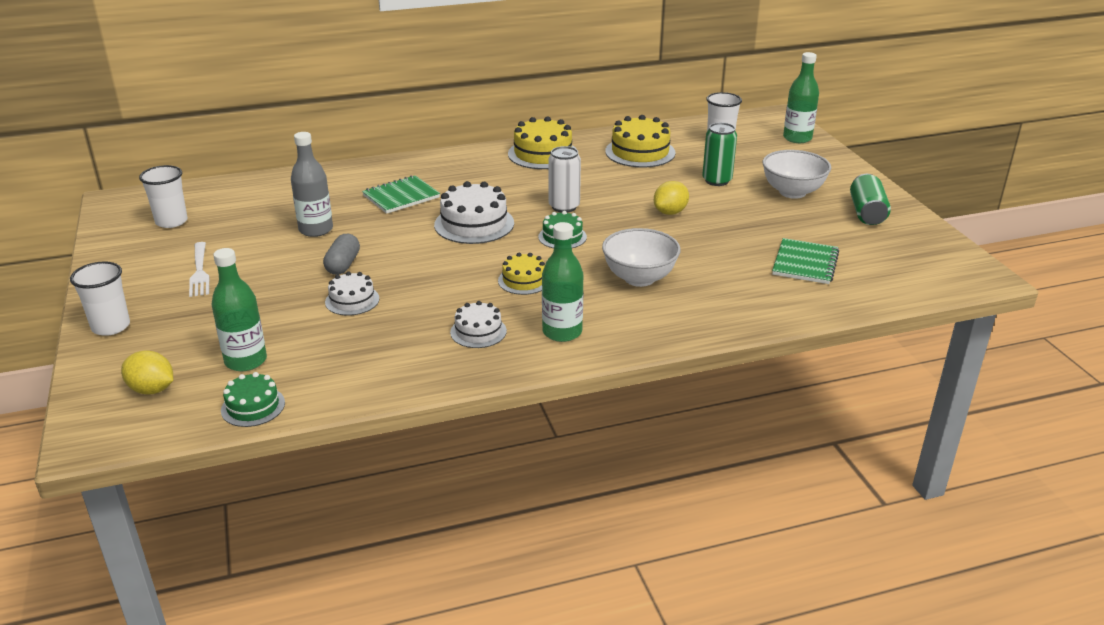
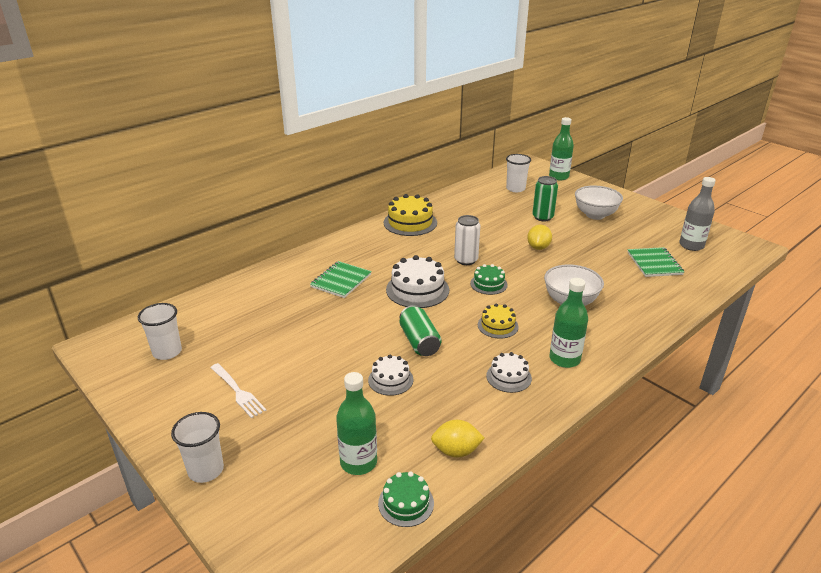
camera: 25 degrees left, 0 degrees up
yellow lemon [121,350,173,395] -> yellow lemon moved to [431,420,484,458]
grey bottle [291,132,333,237] -> grey bottle moved to [679,177,716,251]
grey capsule [323,234,360,275] -> none
yellow cake [605,115,676,168] -> none
green can [850,174,891,225] -> green can moved to [400,305,442,356]

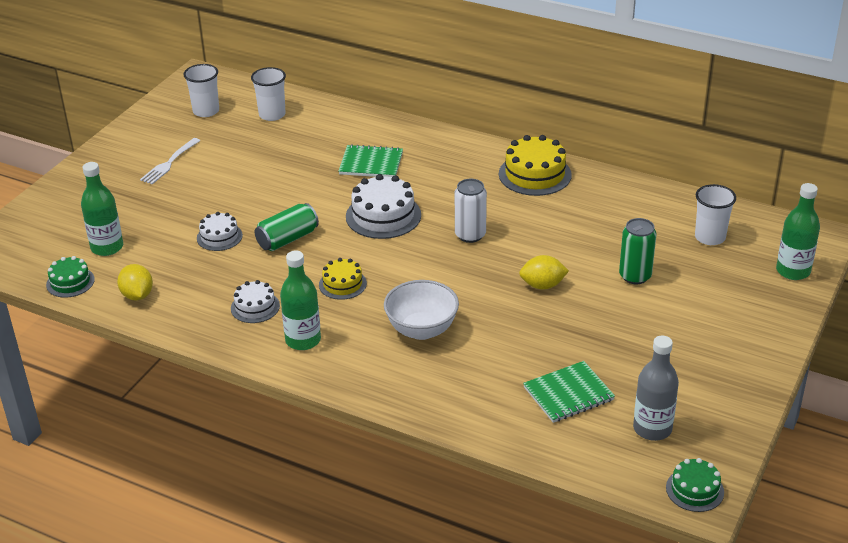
camera: 70 degrees right, 5 degrees up
white cup [171,412,224,483] -> white cup moved to [251,67,286,121]
green cake [470,264,508,295] -> green cake moved to [666,458,724,512]
white bowl [575,185,623,220] -> none

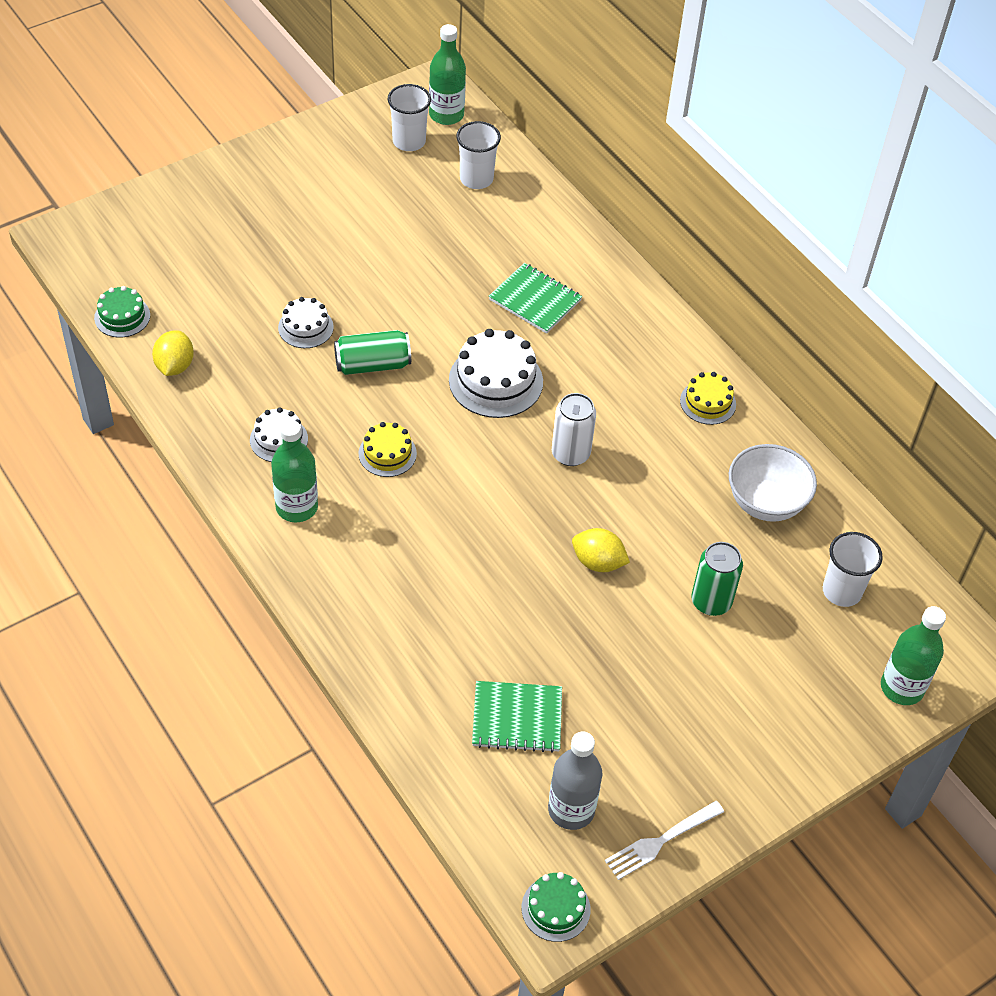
camera: 25 degrees right, 15 degrees up
green bottle [81,162,123,256] -> green bottle moved to [429,24,466,125]
white fork [140,138,200,184] -> white fork moved to [605,801,724,880]
white bowl [384,280,459,340] -> white bowl moved to [729,444,817,522]
yellow cake [499,135,572,196] -> yellow cake [680,372,736,425], size x0.59

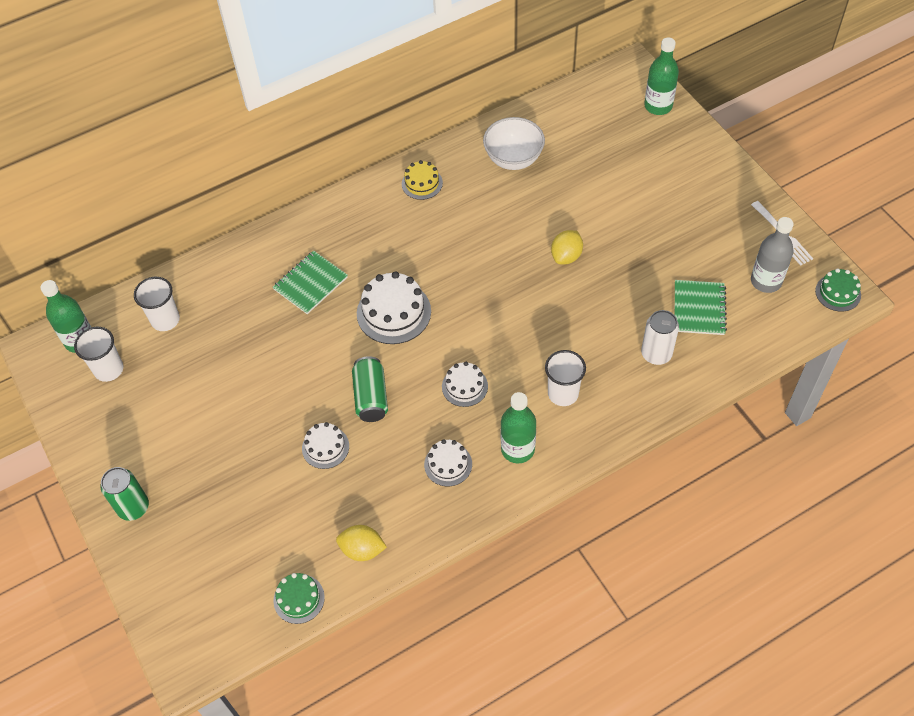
camera: 80 degrees left, 5 degrees up
yellow cake [359,422,417,477] -> white cake [442,362,488,407]
white can [552,393,596,466] -> white can moved to [641,310,679,365]
green can [691,542,743,616] -> green can moved to [100,467,149,521]
white cup [823,532,883,607] -> white cup moved to [545,350,586,406]

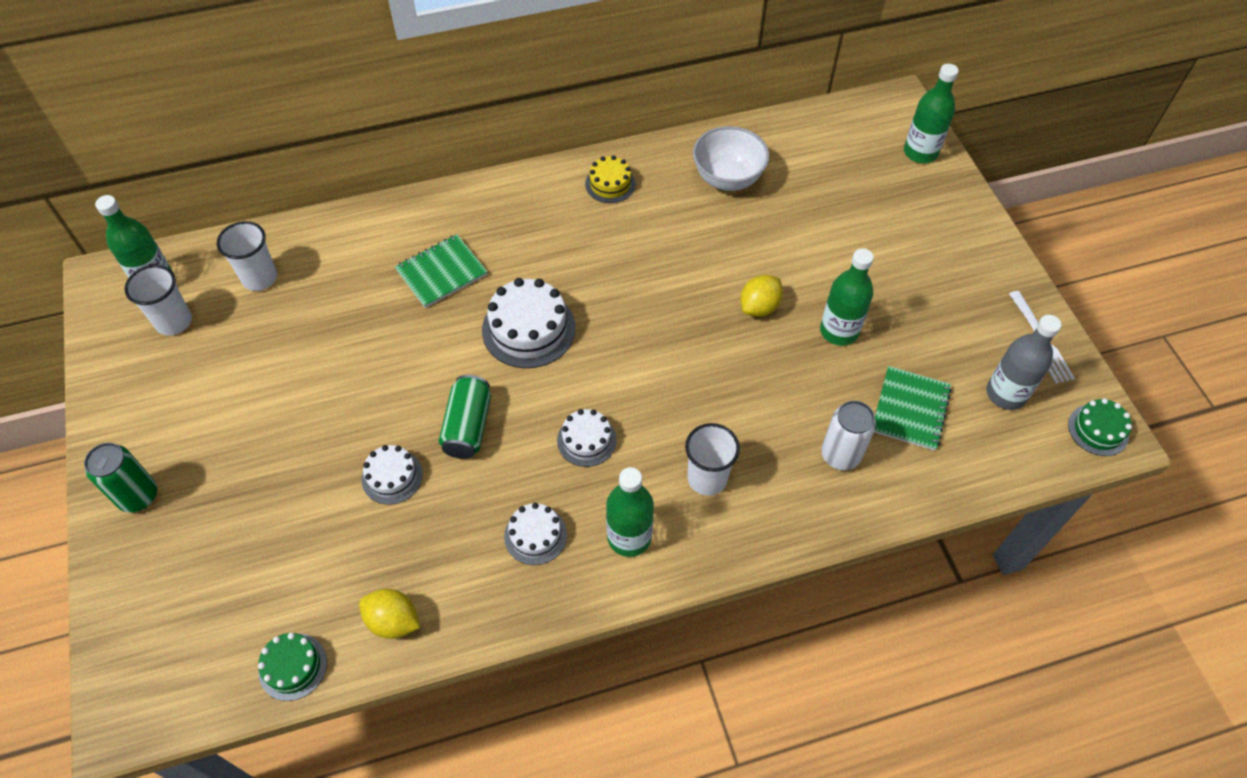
camera: 10 degrees right, 0 degrees up
none -> green bottle [820,248,874,346]

